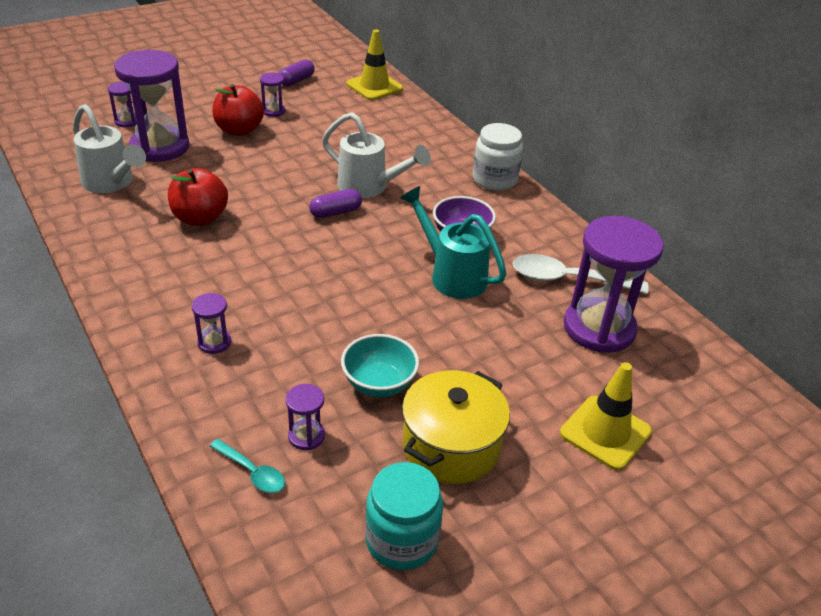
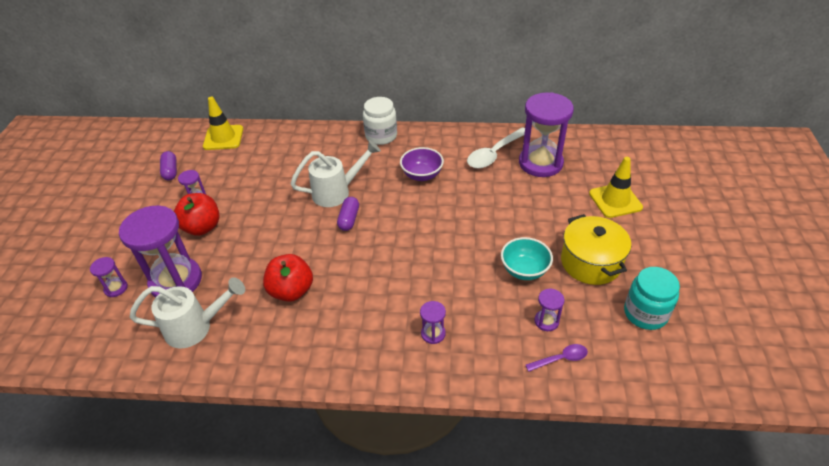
camera: 50 degrees left, 5 degrees up
turquoise spoon [210,439,285,493] -> purple spoon [526,344,588,372]
turquoise watering can [400,186,507,299] -> none

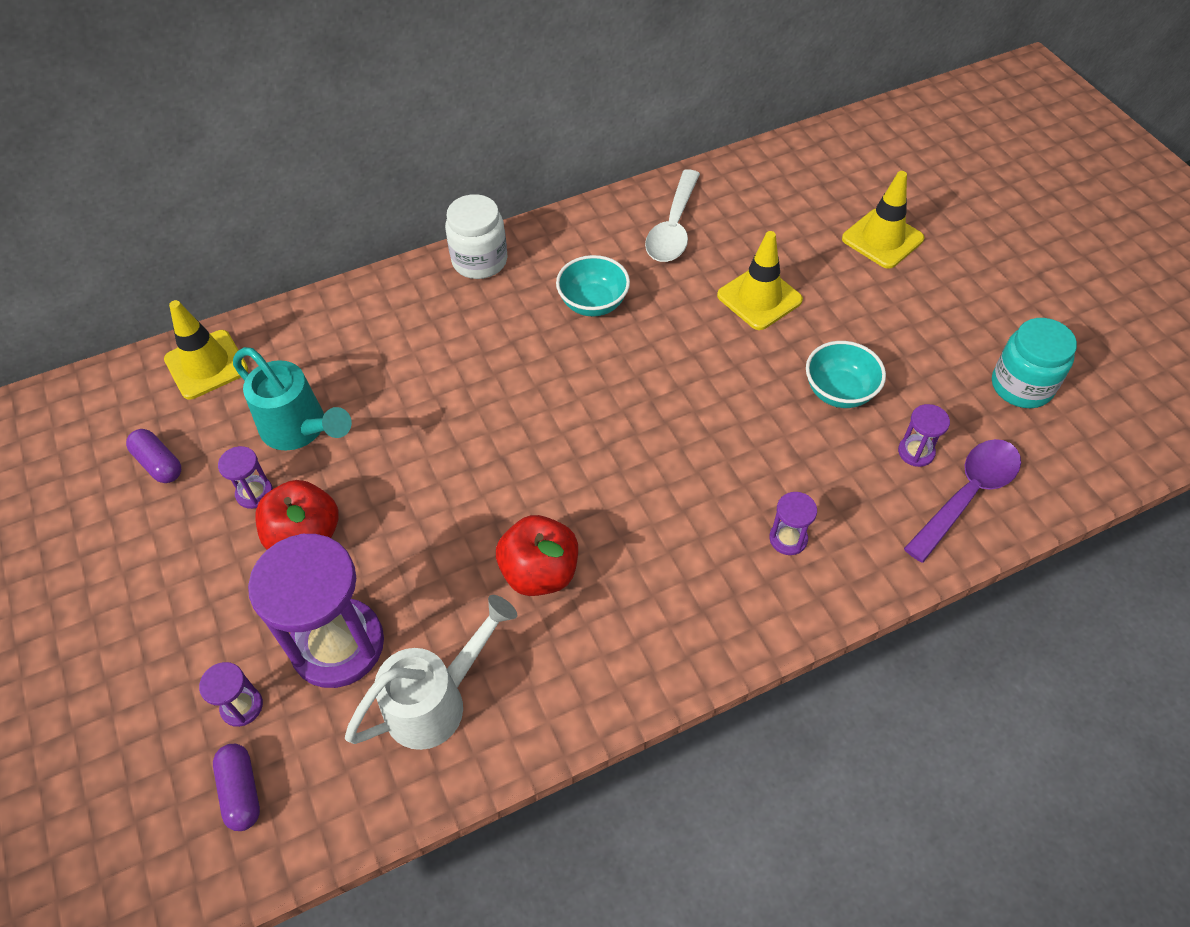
camera: 30 degrees left, 10 degrees up
white watering can [290,140,381,207] -> none
purple capsule [337,197,359,231] -> purple capsule moved to [213,744,260,831]
purple bowl [400,147,444,181] -> turquoise bowl [556,255,630,317]
purple hourglass [519,92,574,177] -> none
purple spoon [526,344,588,372] -> purple spoon [904,439,1021,563], size x1.82
yellow pot [561,214,631,285] -> none
none -> turquoise watering can [233,347,352,451]
none -> yellow traffic cone [717,231,803,330]

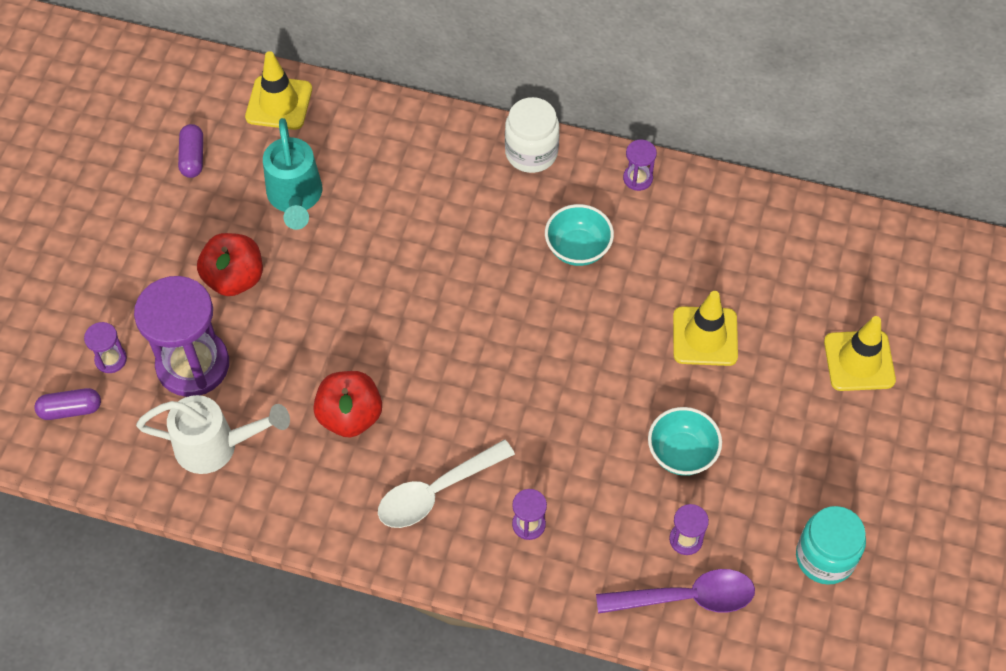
camera: 40 degrees right, 5 degrees up
purple capsule [213,744,260,831] -> purple capsule turned 60 degrees clockwise [34,388,101,420]
purple hourglass [218,446,273,509] -> purple hourglass moved to [623,140,657,191]
white spoon [645,169,700,262] -> white spoon moved to [378,439,515,528]

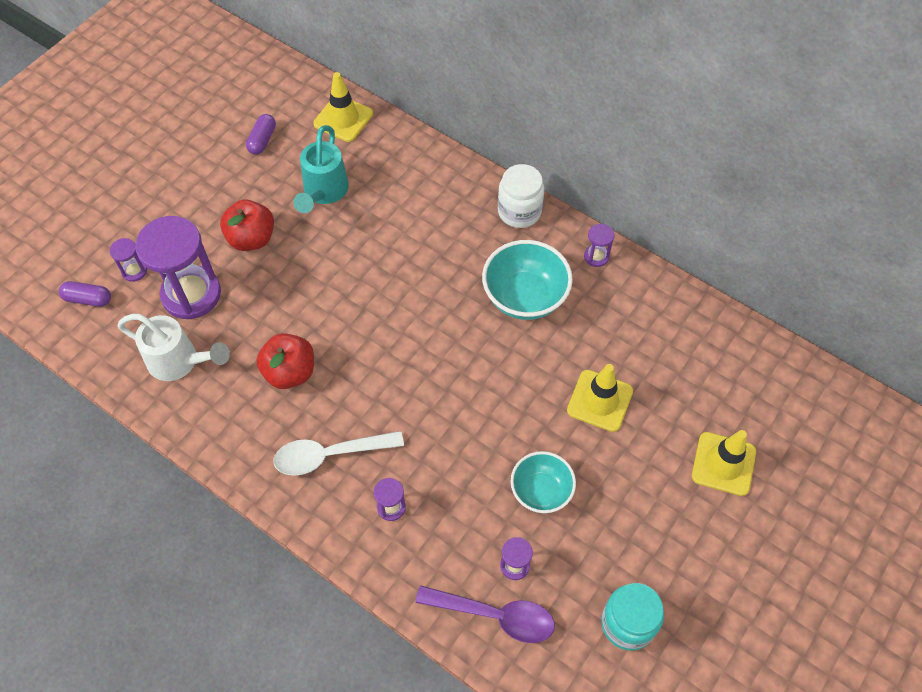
camera: 20 degrees right, 0 degrees up
turquoise bowl [545,204,614,266] -> turquoise bowl [482,240,573,320], size x1.52

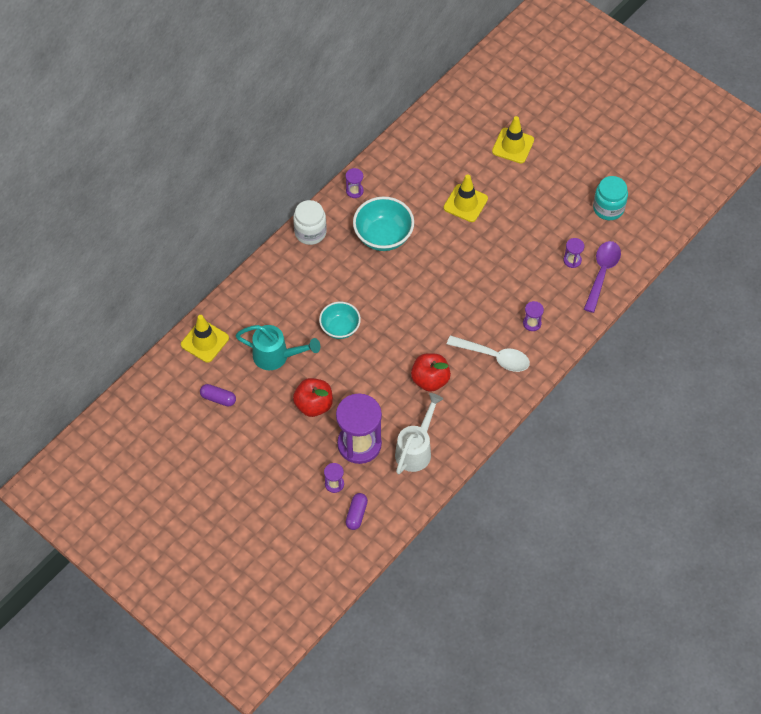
camera: 85 degrees left, 0 degrees up
white spoon [273,431,404,476] -> white spoon turned 60 degrees counterclockwise [447,335,530,372]
turquoise bowl [511,451,576,513] -> turquoise bowl moved to [319,302,361,339]

